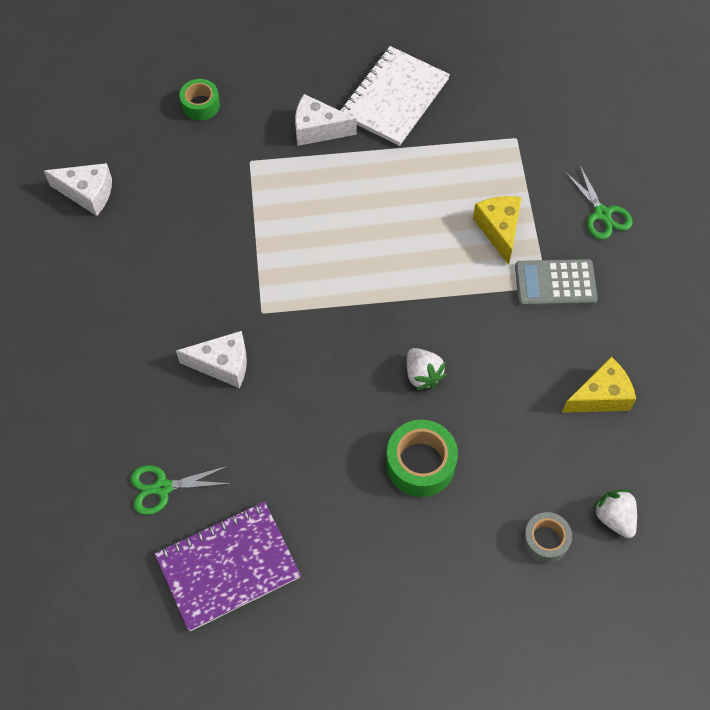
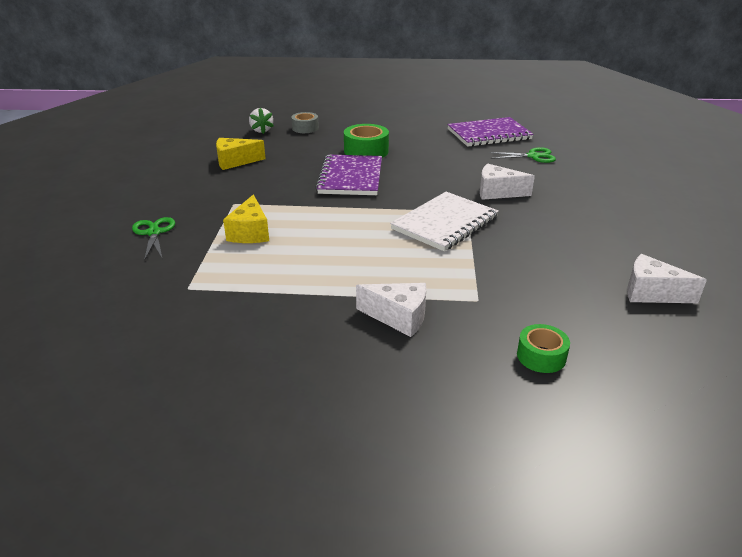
camera: 170 degrees left, 30 degrees down
white notebook [340,46,450,146] -> white notebook moved to [390,192,499,251]
white strawberry [407,348,447,390] -> purple notebook [315,155,382,195]
grey calculator [515,259,598,306] -> none

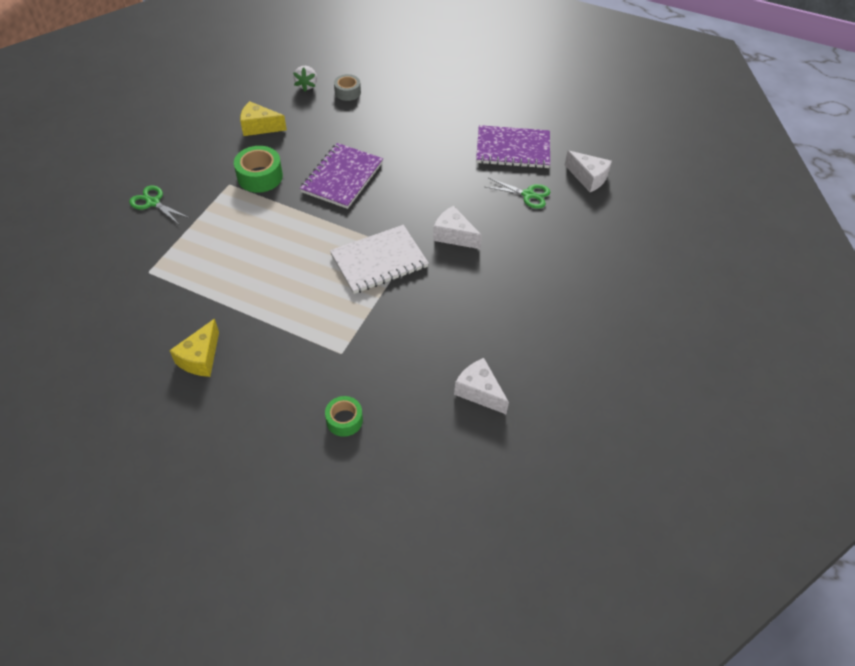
camera: 20 degrees right, 20 degrees up
green scissors [132,217,175,261] -> green scissors turned 60 degrees counterclockwise [129,185,189,224]
yellow cheese [223,194,269,243] -> yellow cheese moved to [169,319,219,377]
green tape [344,124,389,158] -> green tape moved to [234,146,283,193]
white cheese [356,283,426,337] -> white cheese moved to [565,150,612,192]

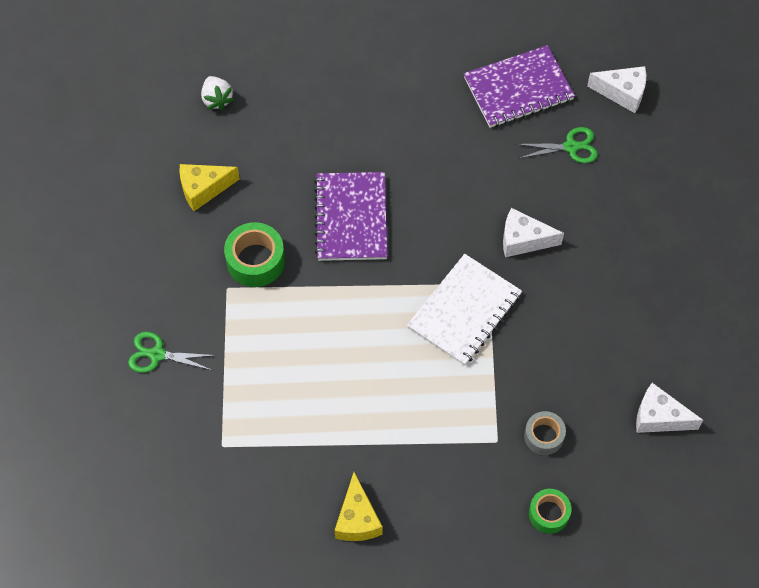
camera: 25 degrees left, 10 degrees up
grey tape [334,74,361,101] -> grey tape moved to [524,411,566,455]

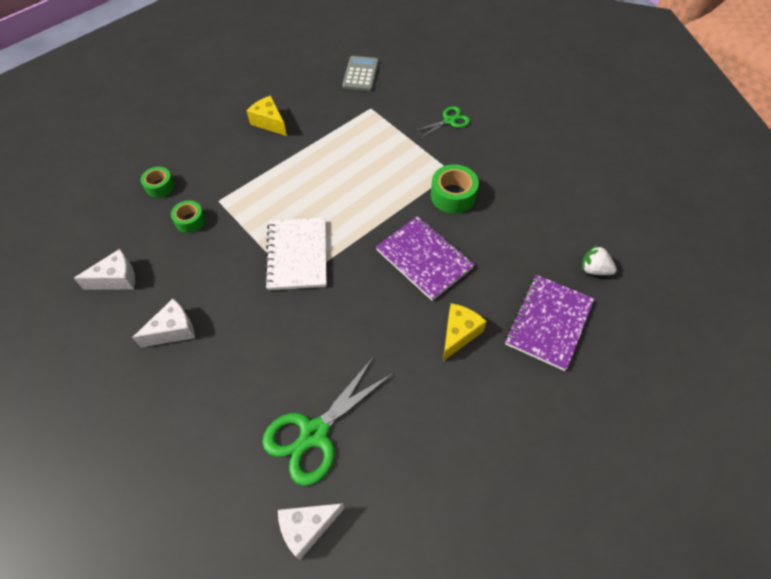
camera: 140 degrees right, 5 degrees down
yellow cheese [179,164,240,211] -> yellow cheese moved to [443,303,487,361]
purple notebook [464,45,575,128] -> purple notebook moved to [505,275,594,371]
white cheese [503,208,564,257] -> white cheese moved to [132,299,195,347]
green scissors [516,127,598,163] -> green scissors [262,356,393,486], size x1.77
grey tape [524,411,566,455] -> green tape [171,200,206,233]
none -> grey calculator [342,56,379,91]

